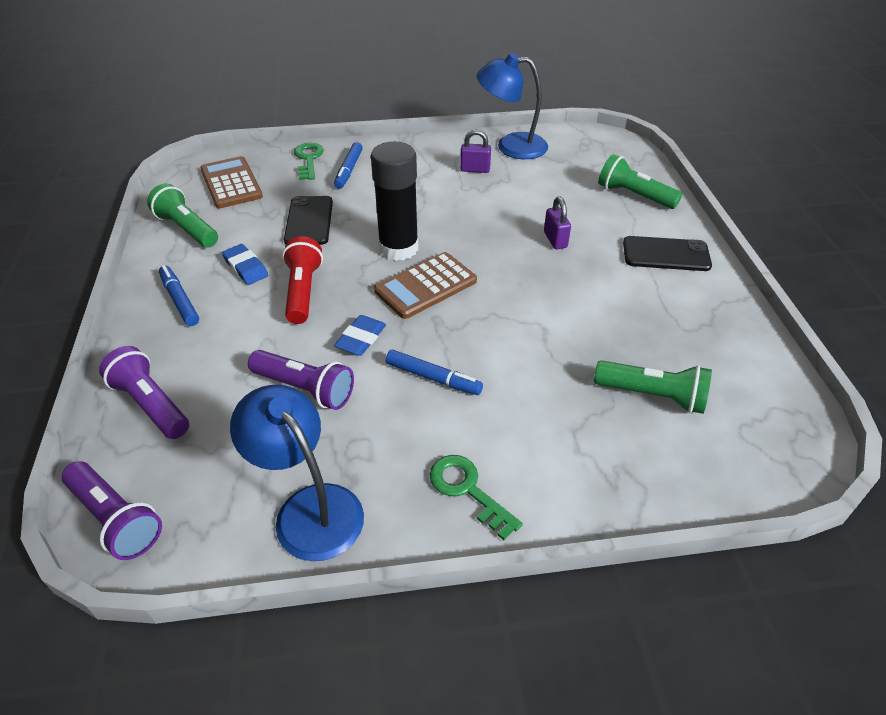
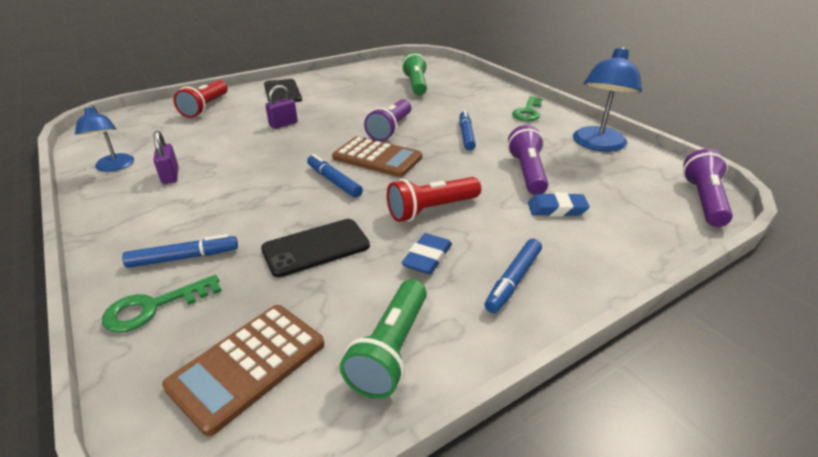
camera: 115 degrees left, 10 degrees down
purple flashlight [99,346,189,439] -> purple flashlight moved to [364,99,411,142]
blue eraser [334,315,386,356] -> blue eraser moved to [528,193,590,216]
black glue stick [371,142,419,261] -> blue marker [307,154,363,198]
blue lamp [477,53,548,159] -> blue lamp [75,105,134,172], size x0.62
green flashlight [598,154,682,209] -> red flashlight [173,80,228,118]

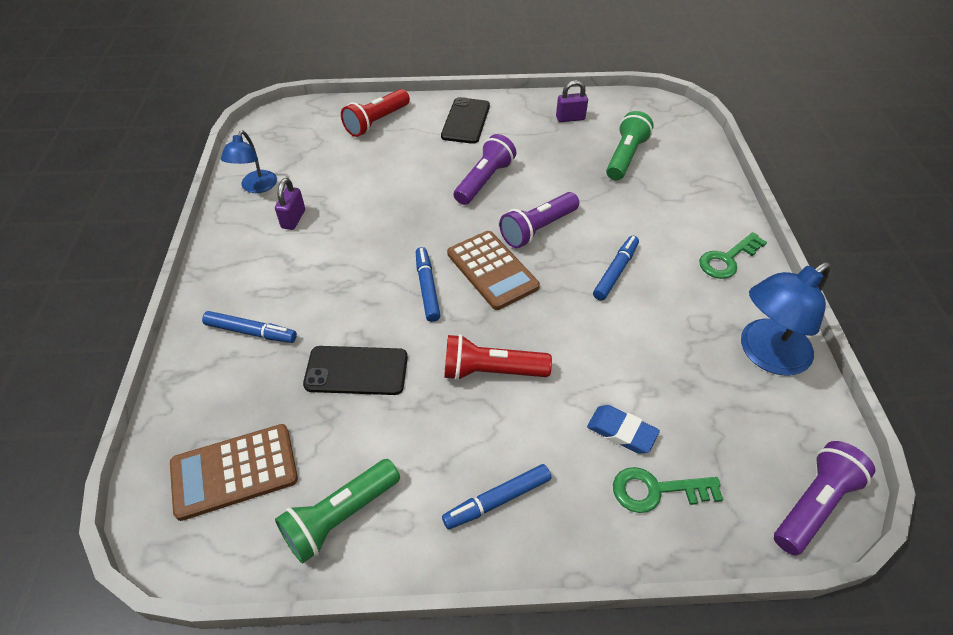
camera: 30 degrees right, 15 degrees up
green key [102,275,222,333] -> green key moved to [613,467,723,513]
purple padlock [265,85,298,129] -> purple padlock moved to [556,80,588,122]
blue eraser [402,233,452,275] -> none
purple flashlight [508,125,548,195] -> purple flashlight moved to [454,134,516,205]

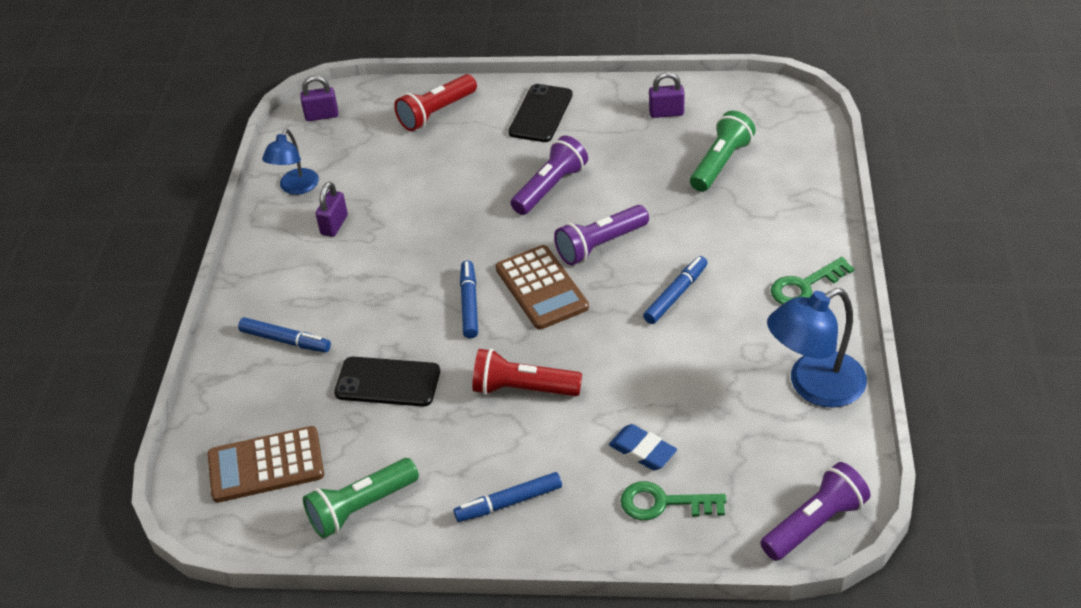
camera: 10 degrees right, 5 degrees down
none -> purple padlock [300,76,338,121]

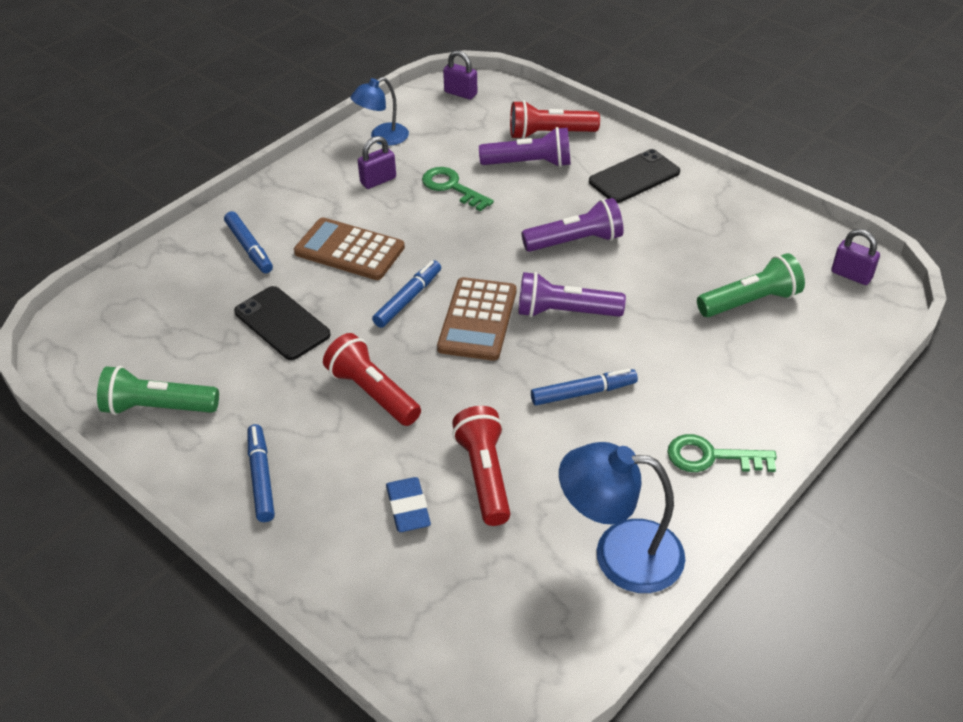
camera: 35 degrees right, 0 degrees up
brown calculator [208,426,324,503] -> brown calculator moved to [294,217,405,280]
blue marker [454,472,562,522] -> blue marker turned 60 degrees clockwise [248,424,275,522]
green key [620,481,727,520] -> green key moved to [422,167,494,212]
purple padlock [649,72,685,118] -> purple padlock moved to [831,229,880,285]
purple flashlight [760,462,870,561] -> purple flashlight moved to [479,127,571,167]
none -> red flashlight [452,406,510,526]

